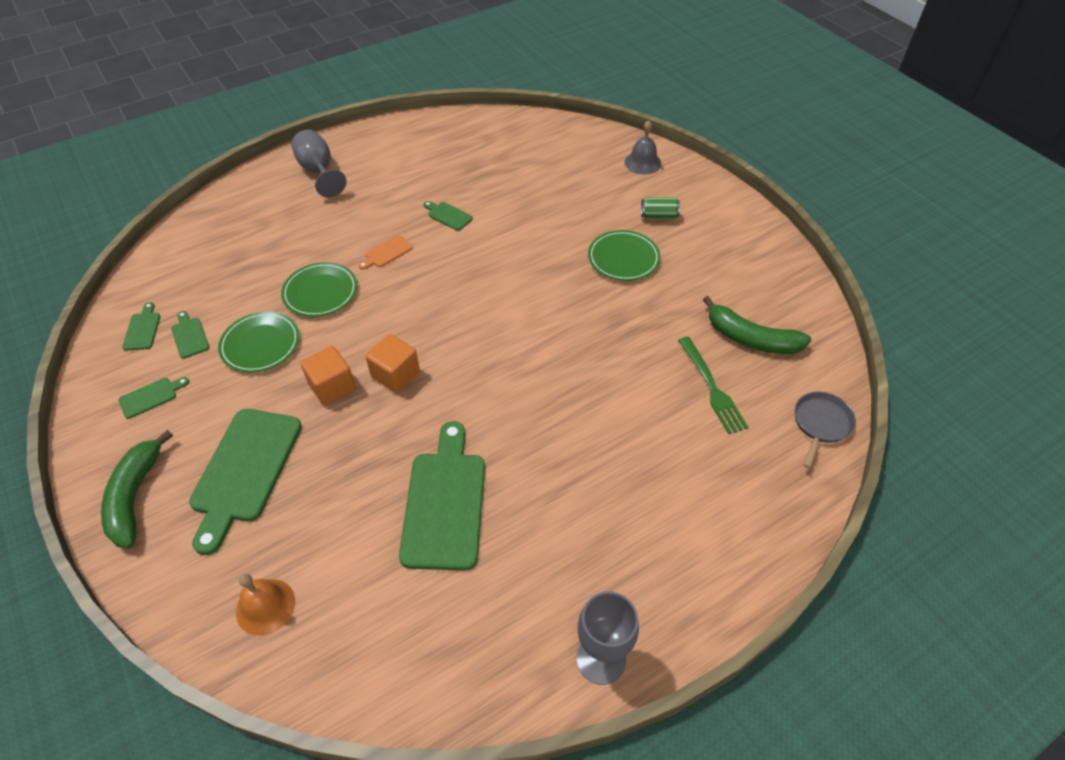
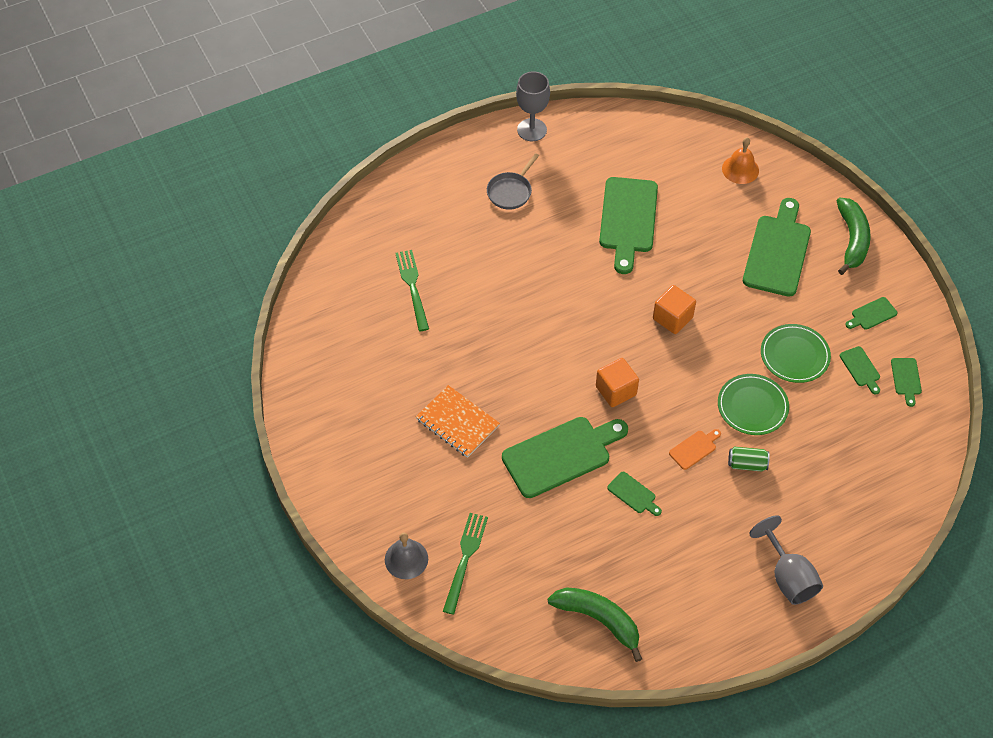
camera: 175 degrees left, 5 degrees up
orange cube [300,346,356,405] -> orange cube moved to [596,358,639,407]
green plate [588,230,661,281] -> orange notebook [416,385,500,458]
green can [641,197,680,219] -> green can moved to [728,447,770,472]
green banana [703,296,811,354] -> green banana moved to [548,587,642,662]
grey pan [795,392,856,469] -> grey pan moved to [487,153,539,209]
none -> green fork [443,513,488,615]
none -> green cutting board [502,417,628,498]

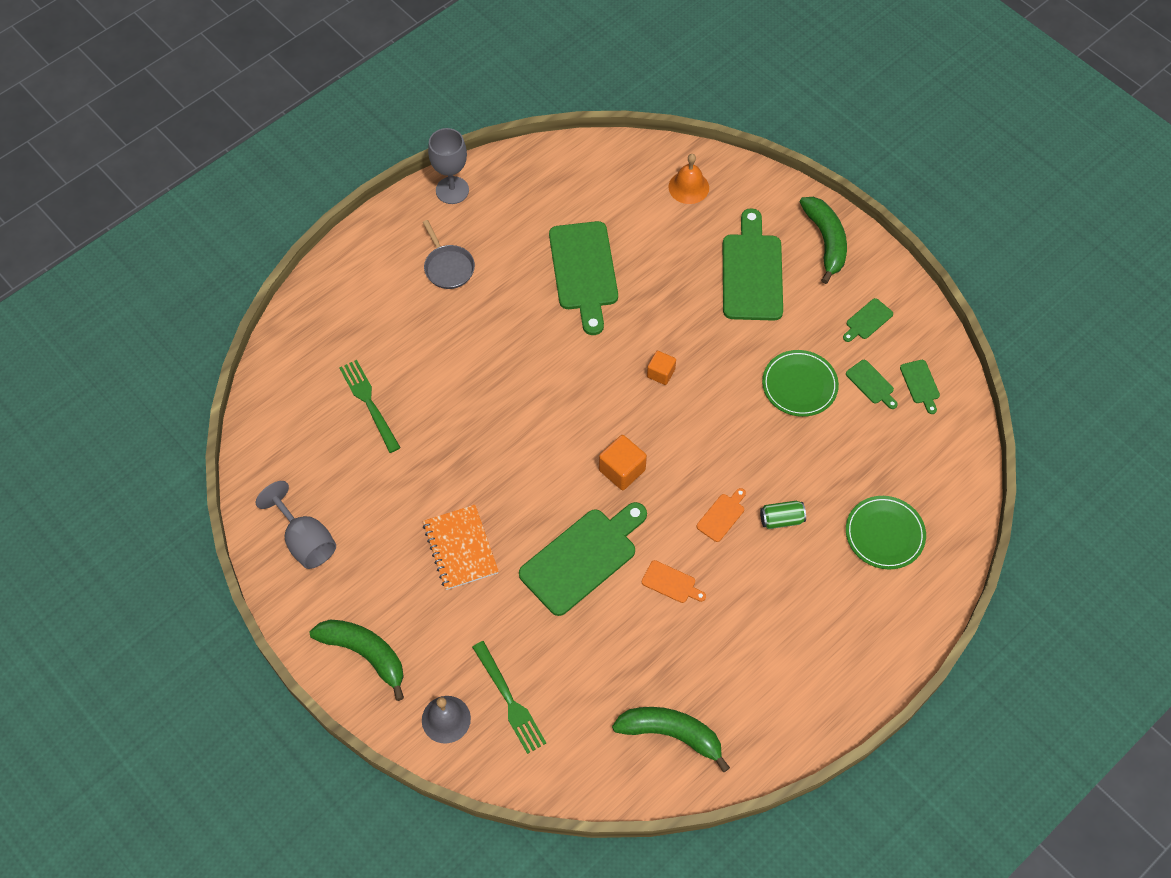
camera: 15 degrees left, 5 degrees up
orange notebook [416,385,500,458] -> orange notebook turned 45 degrees clockwise [423,505,499,590]
green fork [443,513,488,615] -> green fork turned 150 degrees clockwise [472,641,546,754]
grey pan [487,153,539,209] -> grey pan turned 45 degrees counterclockwise [423,220,475,289]
green cutting board [607,472,662,516] -> orange cutting board [642,560,706,603]
orange cube [653,285,696,334] -> orange cube [647,351,676,385], size x0.66
green plate [718,374,789,435] -> green plate moved to [846,496,926,569]
grey goblet [749,516,823,605] -> grey goblet moved to [256,481,336,569]
none -> green banana [310,619,404,701]

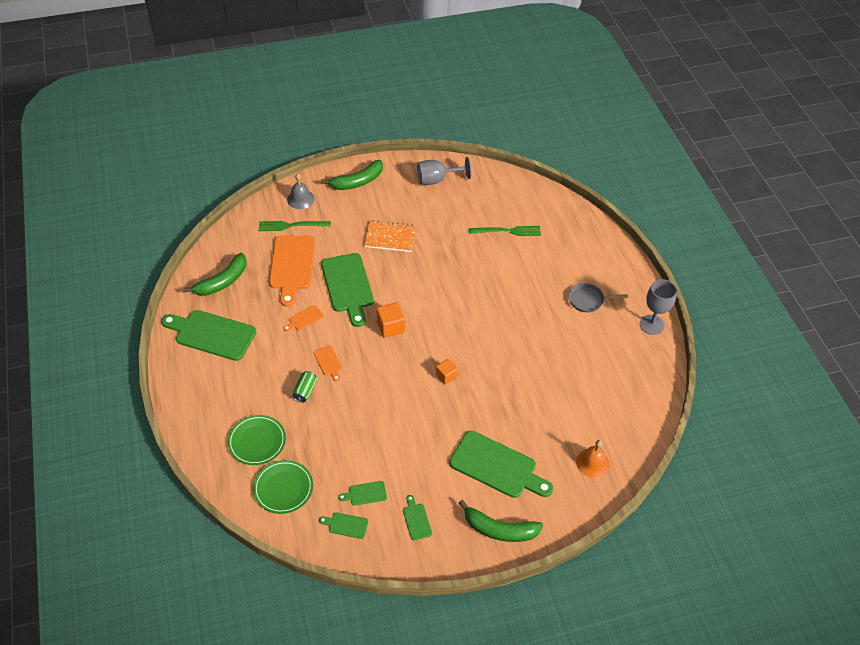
camera: 115 degrees right, 10 degrees down
green cutting board [549,221,618,335] -> green cutting board moved to [161,310,256,361]
green plate [762,350,839,417] -> green plate moved to [253,460,313,514]
none -> orange cutting board [269,235,315,307]

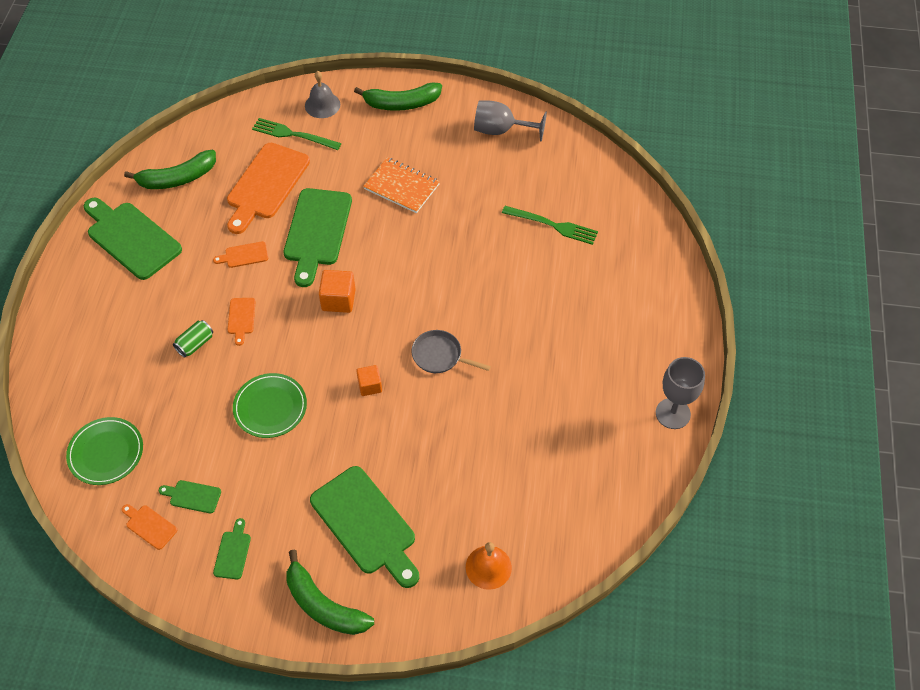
camera: 25 degrees right, 5 degrees up
green plate [228,415,286,465] -> green plate moved to [233,373,307,438]
green cutting board [319,512,368,539] -> orange cutting board [122,504,177,550]
grey pan [569,283,628,312] -> grey pan moved to [412,330,491,373]

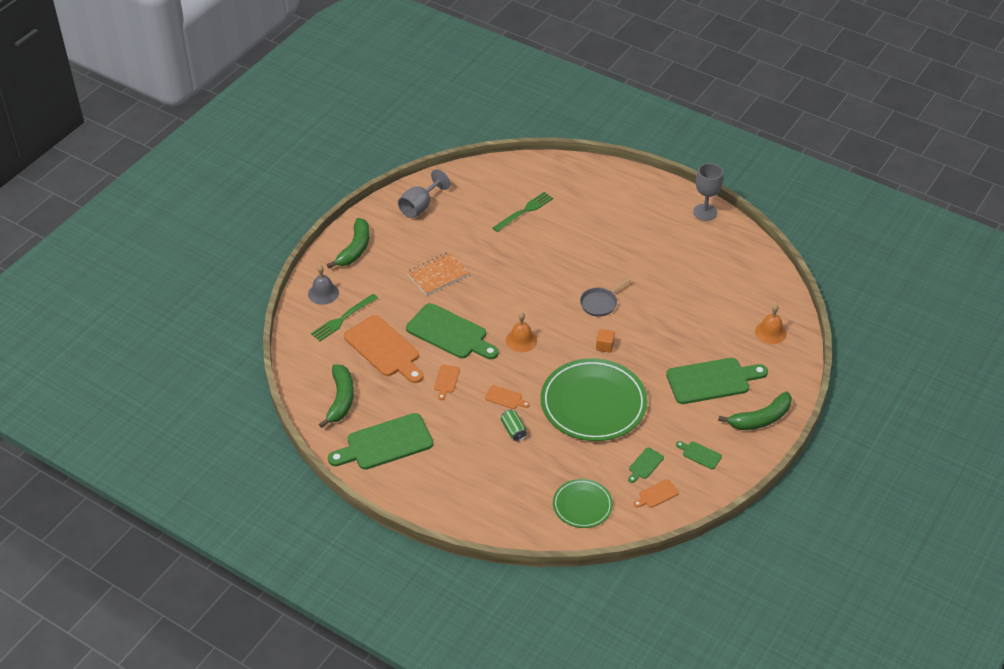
camera: 65 degrees left, 10 degrees down
green plate [233,373,307,438] -> green plate [540,358,648,441], size x1.88
orange cube [319,270,356,313] -> orange bell [506,312,537,352]

